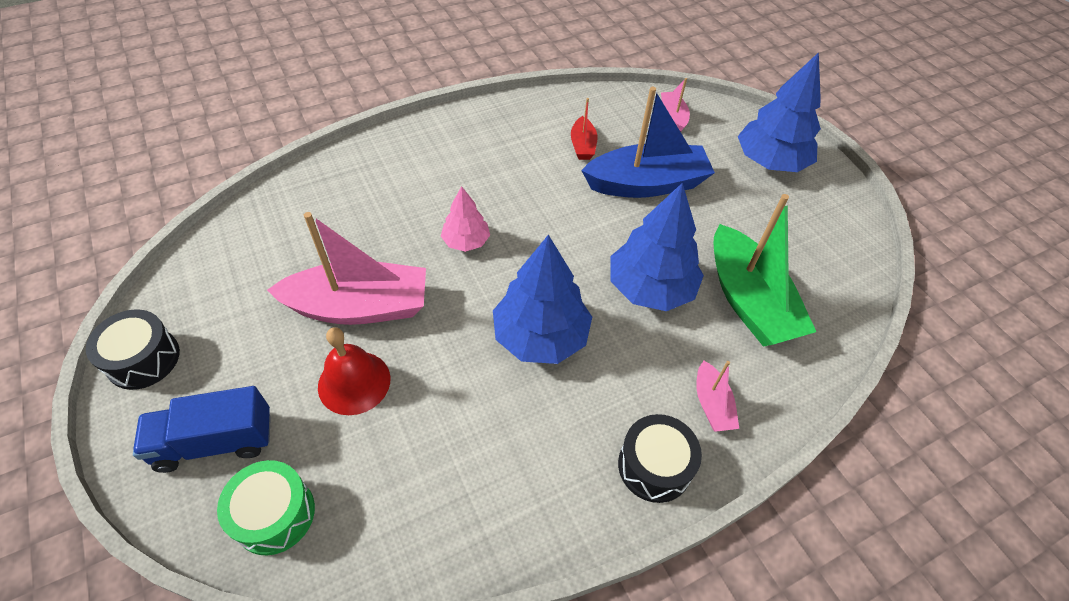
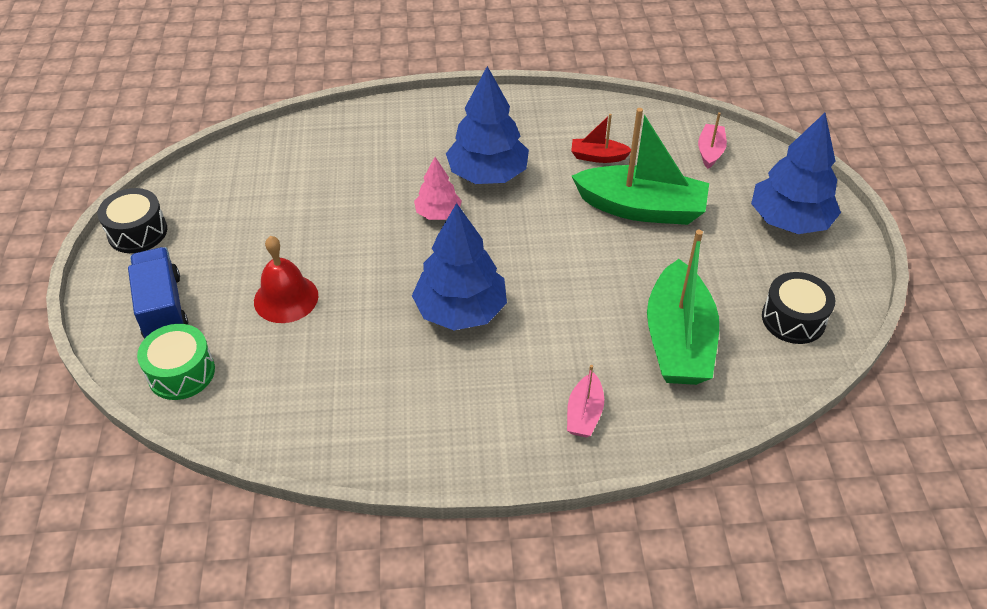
camera: 25 degrees right, 5 degrees down
blue truck [133,386,271,473] -> blue truck turned 60 degrees clockwise [128,247,188,338]
pink boat [267,212,426,325] -> none
red boat [571,98,597,160] -> red boat turned 75 degrees clockwise [571,114,631,163]
blue boat [581,87,715,198] -> green boat [572,108,709,225]
blue tree [611,183,704,311] -> blue tree moved to [446,66,529,184]
black drum [618,414,702,503] -> black drum moved to [762,272,835,344]

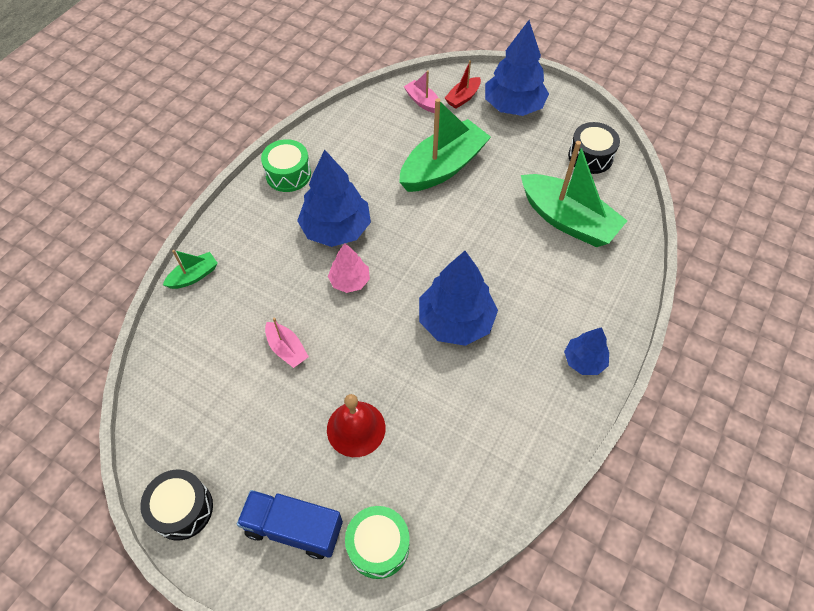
camera: 55 degrees left, 10 degrees up
pink boat [567,365,604,438] -> pink boat moved to [265,318,309,368]
red boat [571,114,631,163] -> red boat moved to [445,60,481,109]
none -> green boat [163,250,218,289]
none -> green drum [261,139,311,192]
none -> blue tree [564,327,609,375]

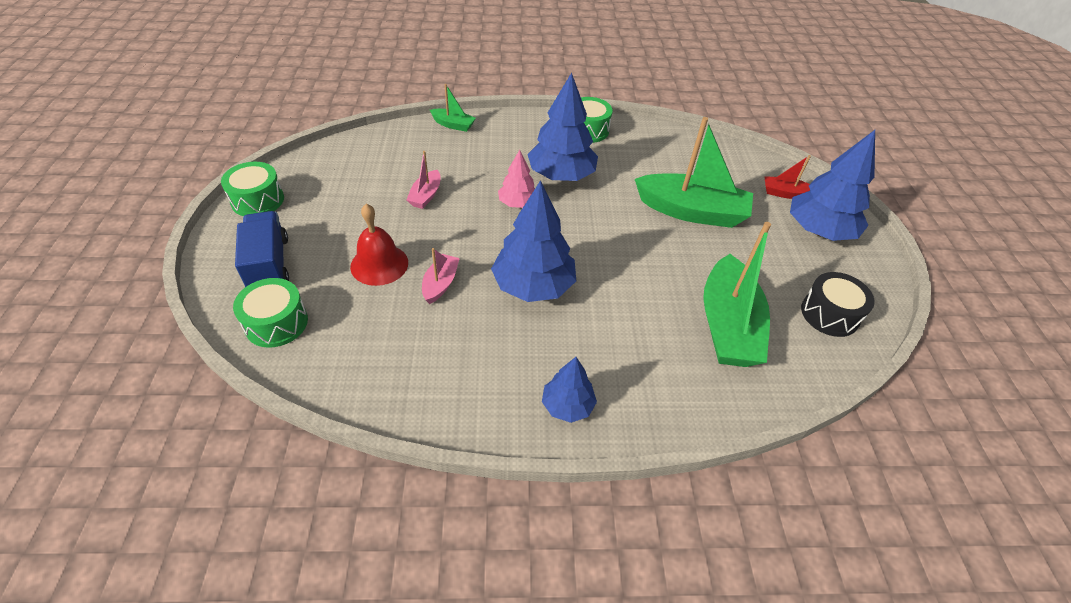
camera: 55 degrees right, 10 degrees down
black drum [140,469,213,541] -> green drum [221,162,284,216]
pink boat [404,70,438,113] -> pink boat moved to [422,248,460,304]

